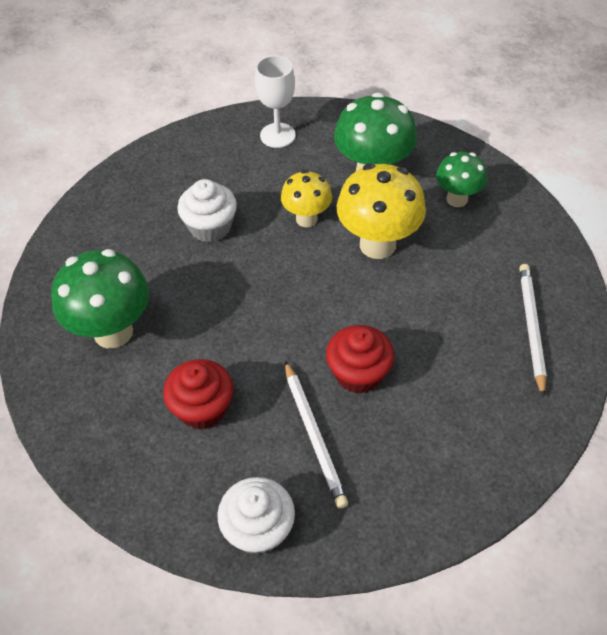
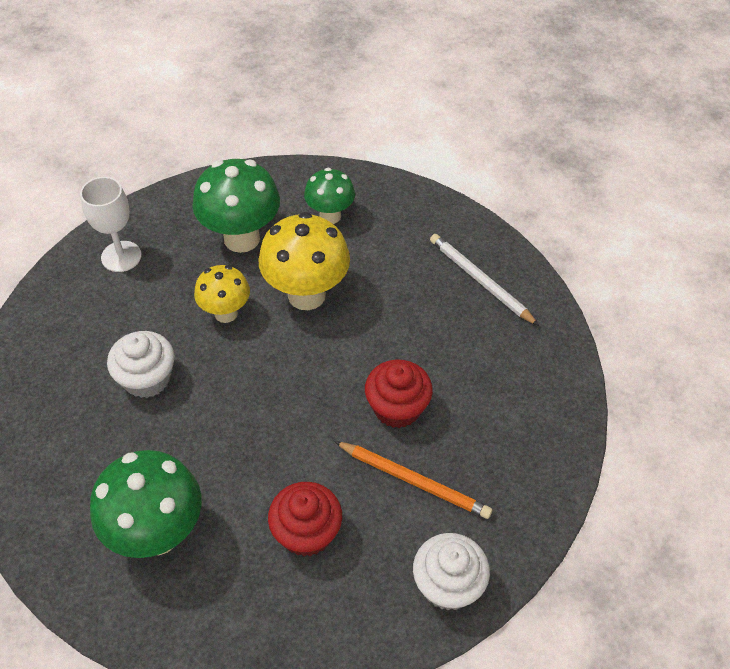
camera: 45 degrees left, 0 degrees up
white pencil [285,361,348,509] -> orange pencil [334,441,492,519]

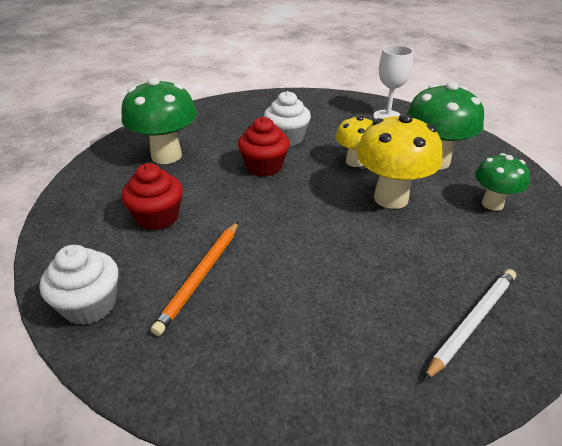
camera: 85 degrees right, 15 degrees down
red cupcake [365,360,433,428] -> red cupcake moved to [238,117,290,177]

